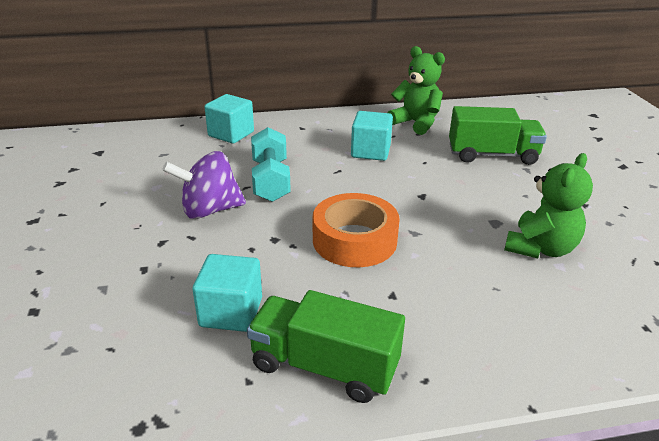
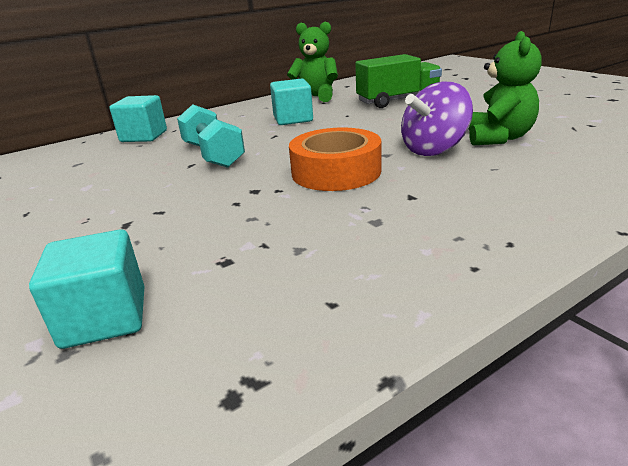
camera: 20 degrees left, 5 degrees down
purple spinning top [162,151,246,219] -> purple spinning top moved to [401,82,473,156]
turquoise cube [192,254,262,332] -> turquoise cube moved to [29,230,145,349]
green truck [247,290,405,403] -> none

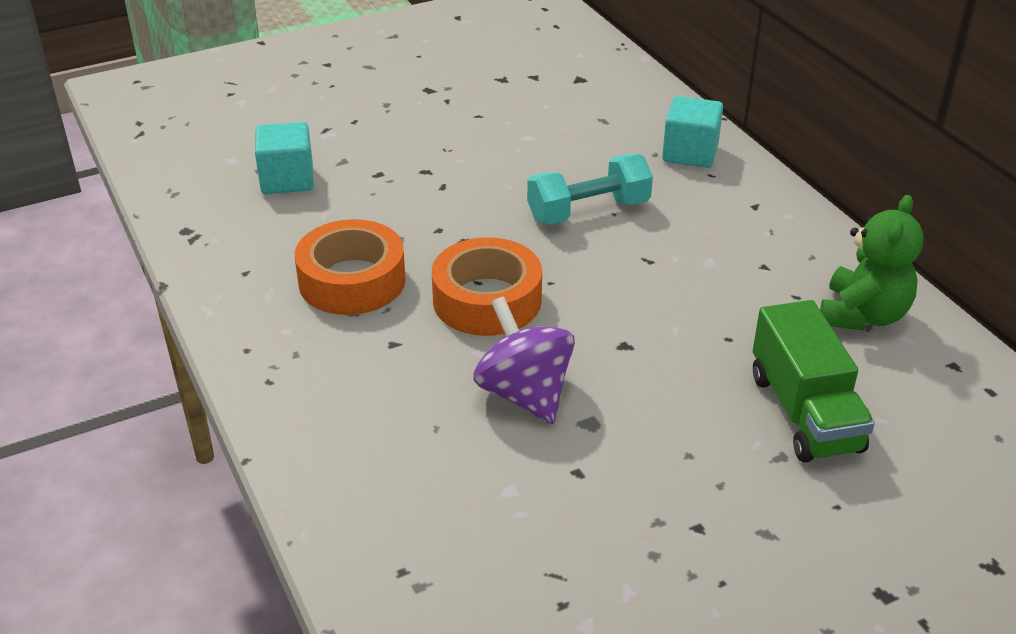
camera: 95 degrees right, 10 degrees up
turquoise cube [270,79,313,125] -> none
green teddy bear [469,31,542,145] -> none
none -> orange tape [295,219,406,315]

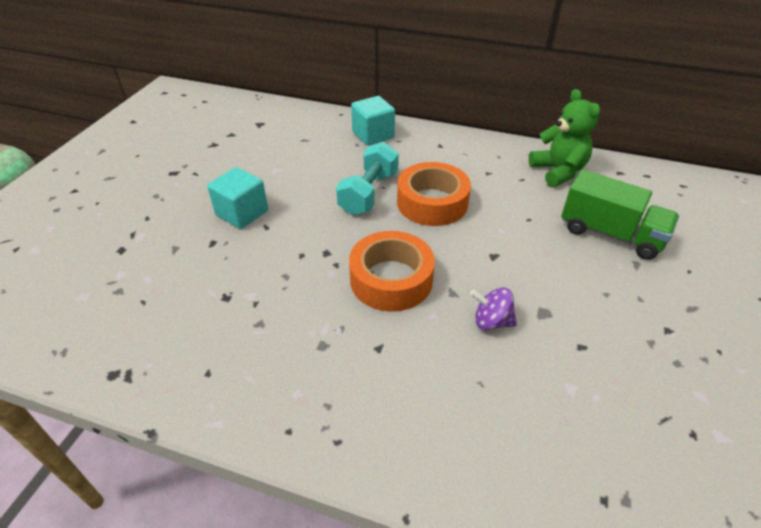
camera: 45 degrees left, 5 degrees up
turquoise cube [255,122,314,194] -> turquoise cube moved to [207,167,268,229]
orange tape [295,219,406,315] -> orange tape moved to [397,162,471,226]
purple spinning top [473,297,575,424] -> purple spinning top [470,287,517,330], size x0.59

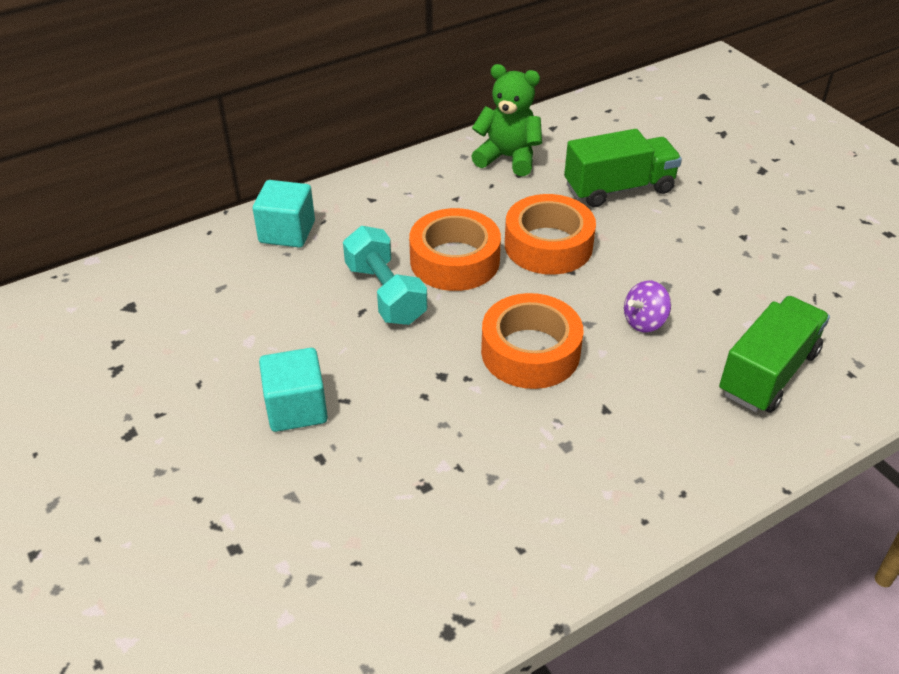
camera: 50 degrees left, 0 degrees up
none -> orange tape [505,194,596,275]
none -> green truck [719,296,830,413]

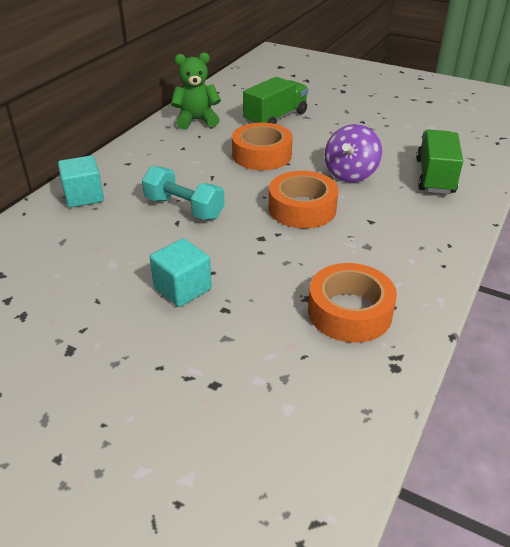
camera: 30 degrees left, 5 degrees down
orange tape [409,208,501,291] -> orange tape moved to [308,263,397,343]
purple spinning top [624,280,671,333] -> purple spinning top [325,124,382,183], size x1.68

